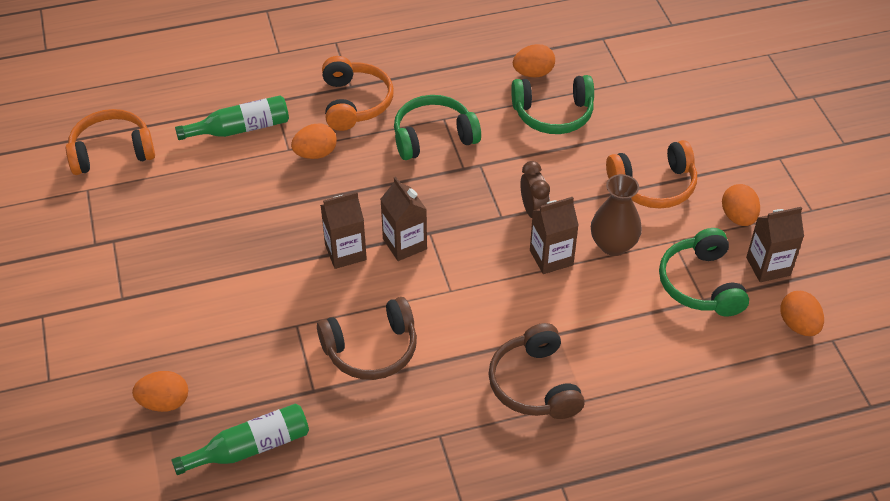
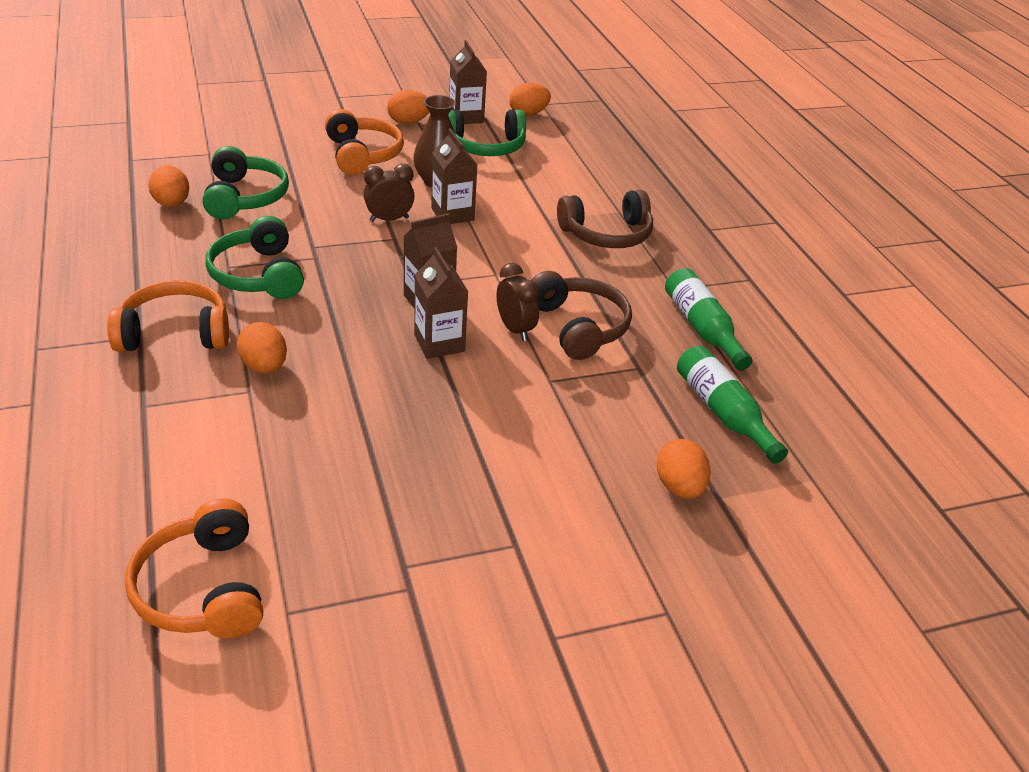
camera: 95 degrees left, 10 degrees down
green bottle [175,95,289,140] -> green bottle moved to [665,268,752,370]
none -> brown clock [497,263,540,341]

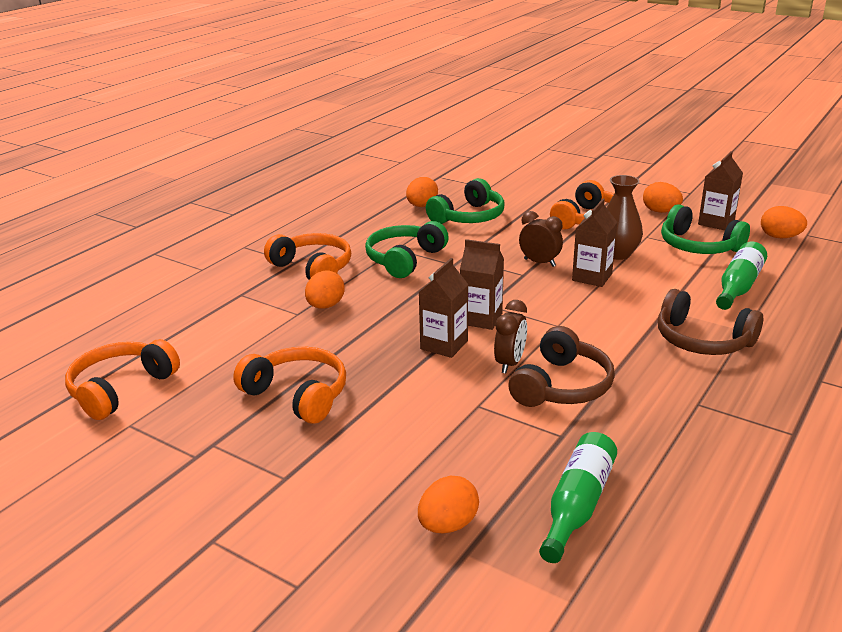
camera: 55 degrees right, 10 degrees down
green bottle [665,268,752,370] -> green bottle moved to [716,242,767,310]
none -> orange headphones [233,347,346,424]

